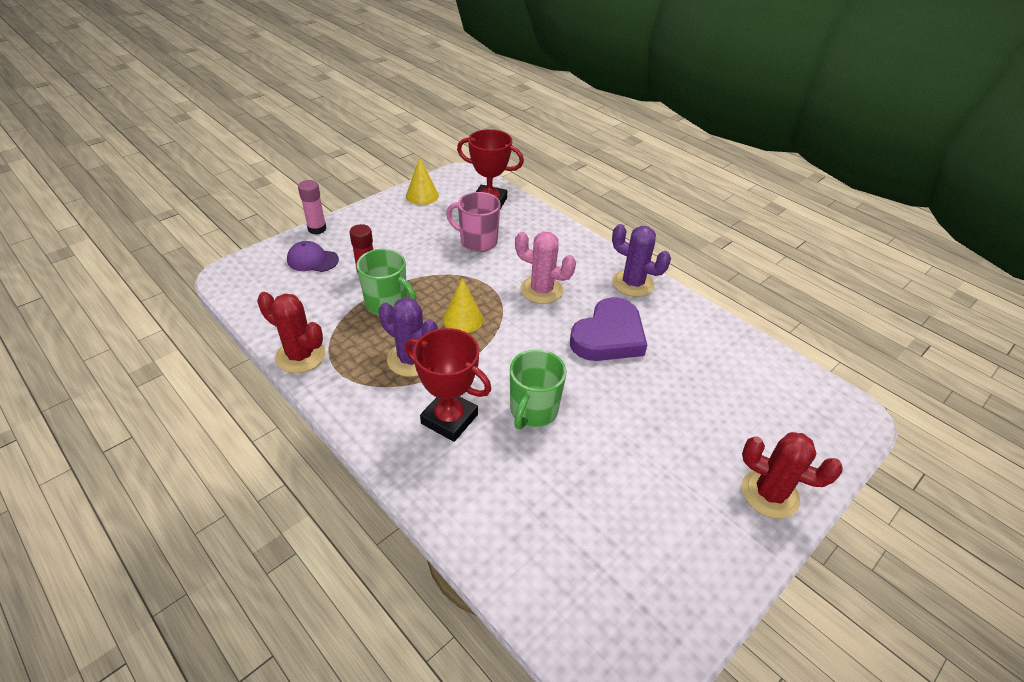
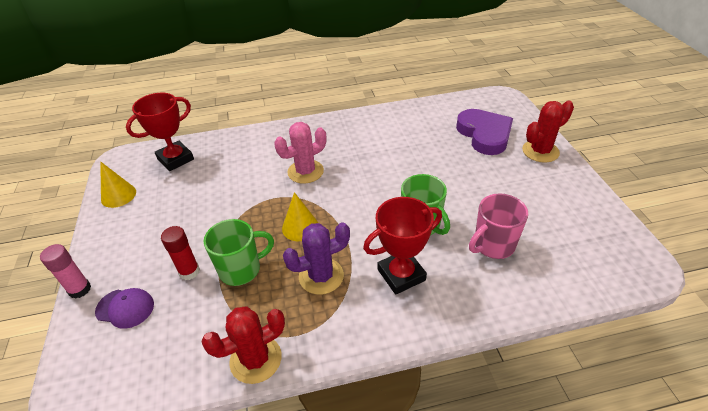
camera: 55 degrees left, 0 degrees up
purple cap [287,241,339,272] -> purple cap turned 120 degrees counterclockwise [95,288,154,329]
pink mug [446,192,501,252] -> pink mug moved to [469,193,528,259]
purple heart [570,297,647,361] -> purple heart moved to [456,109,513,155]
purple cactus [612,224,671,297] -> none

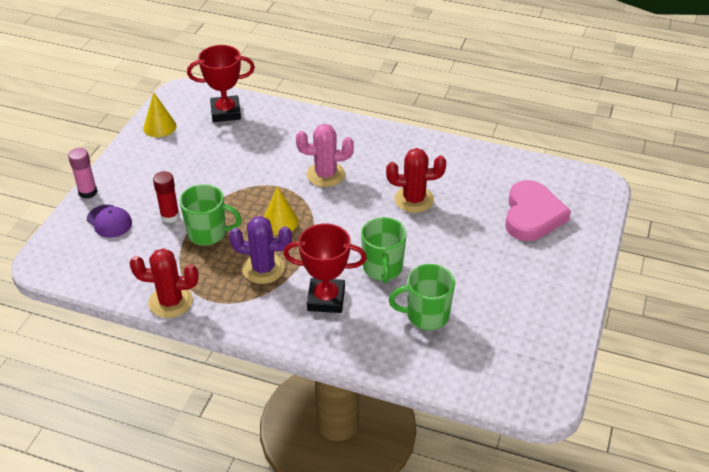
camera: 30 degrees right, 0 degrees up
purple heart [456,109,513,155] -> pink heart [505,180,571,241]
pink mug [469,193,528,259] -> green mug [389,264,455,330]
red cactus [522,100,574,163] -> red cactus moved to [386,148,446,213]

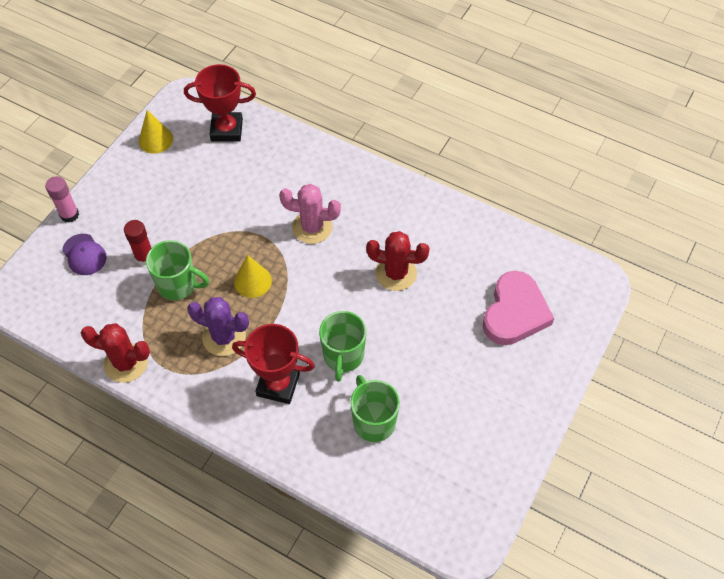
camera: 10 degrees right, 15 degrees up
green mug [389,264,455,330] -> green mug turned 60 degrees clockwise [350,375,400,442]

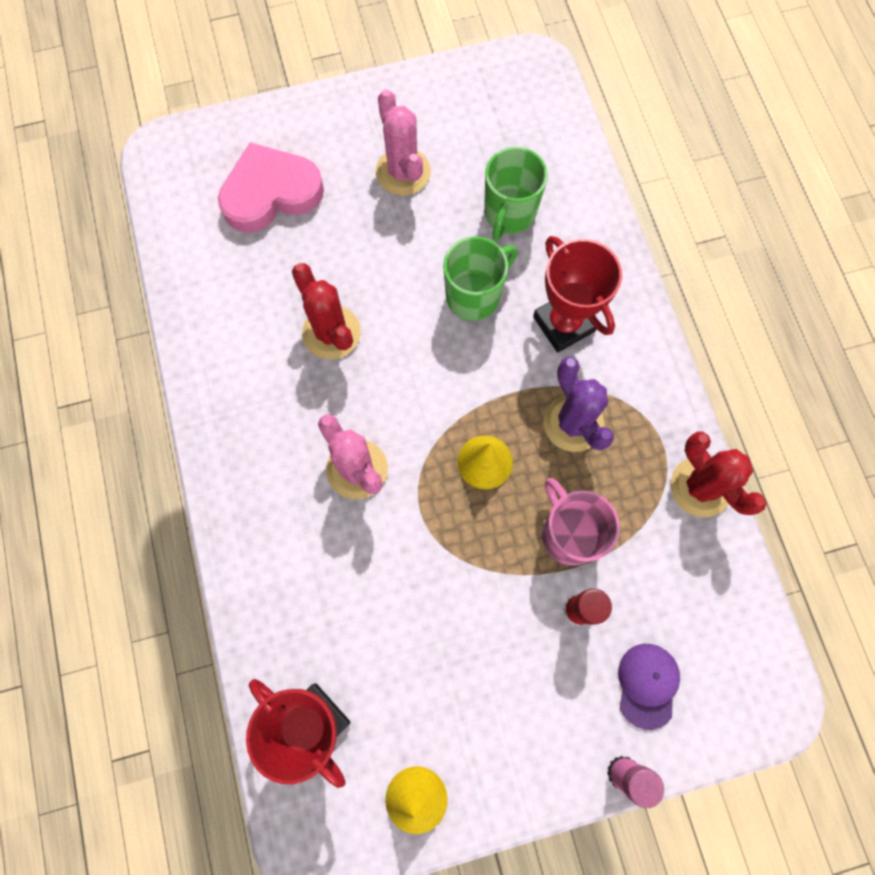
camera: 135 degrees left, 15 degrees up
green mug [146,240,209,300] -> pink mug [542,478,620,566]
none -> pink cactus [376,89,431,195]

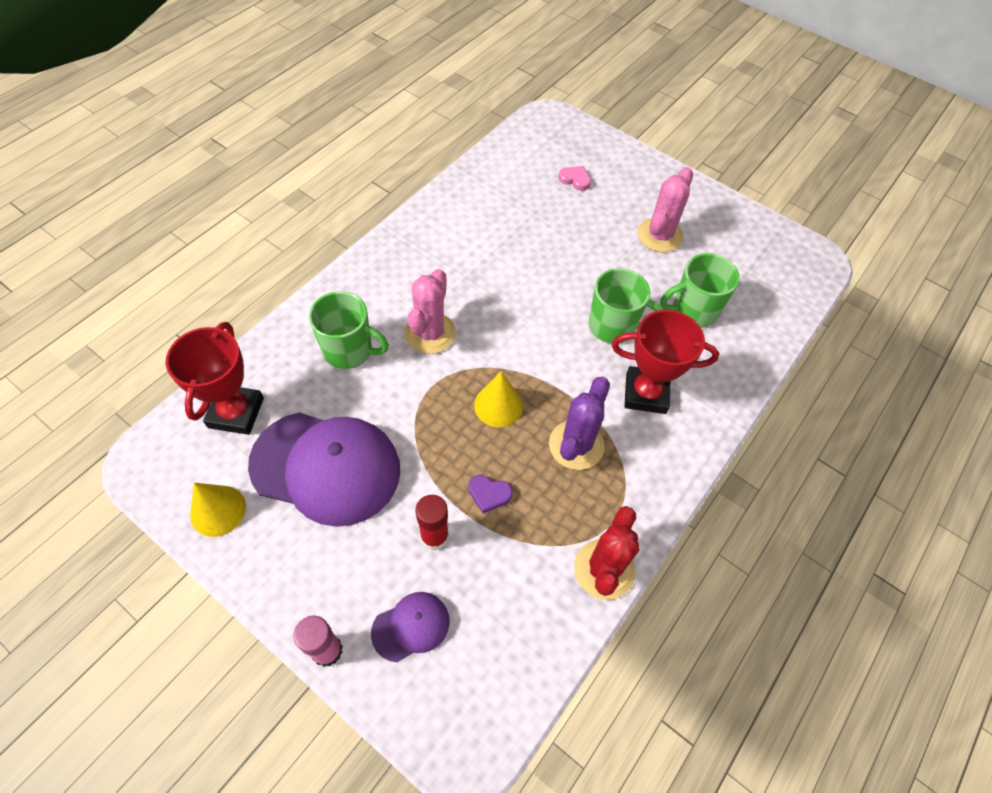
camera: 50 degrees right, 15 degrees down
pink heart [218,142,324,233] -> pink heart [558,166,591,191], size x0.41
red cactus [292,263,361,360] -> none
red trophy [533,236,622,353] -> red trophy turned 75 degrees clockwise [612,310,719,414]
pink mug [542,478,620,566] -> purple heart [469,475,512,514]
none -> purple cap [248,412,400,527]
none -> green mug [309,291,389,369]

